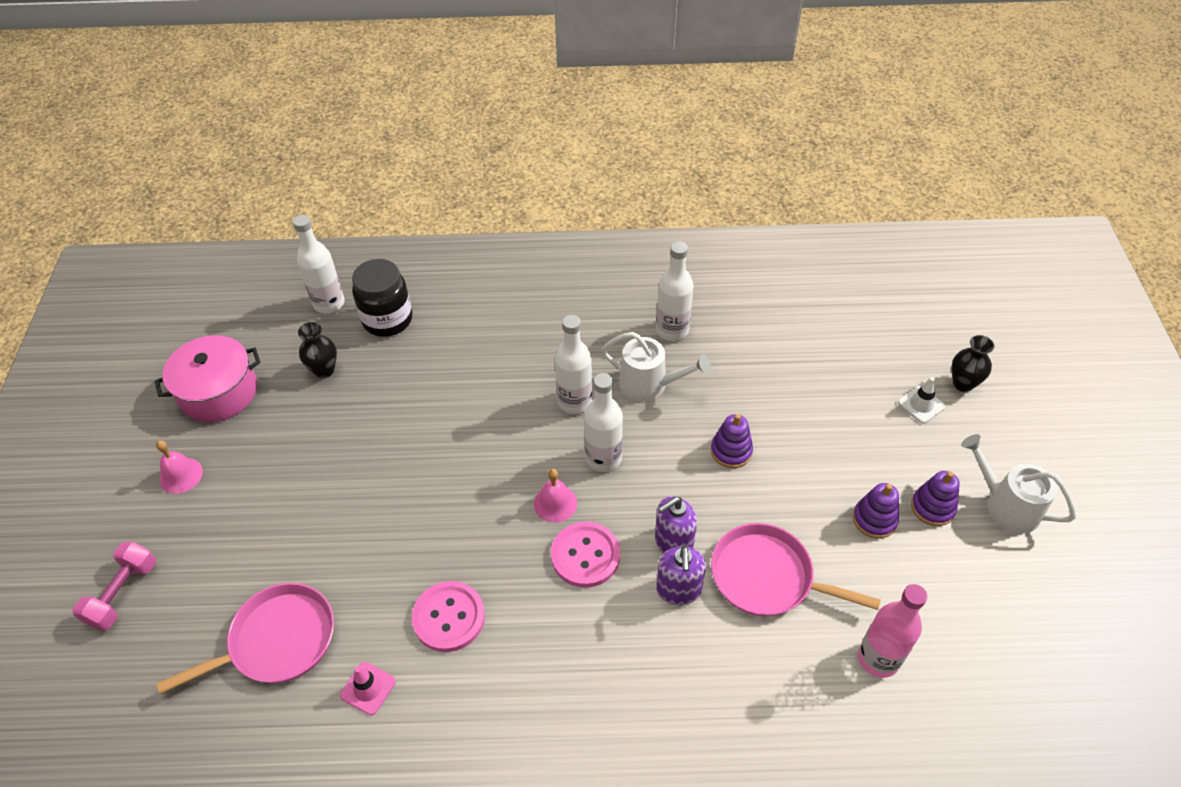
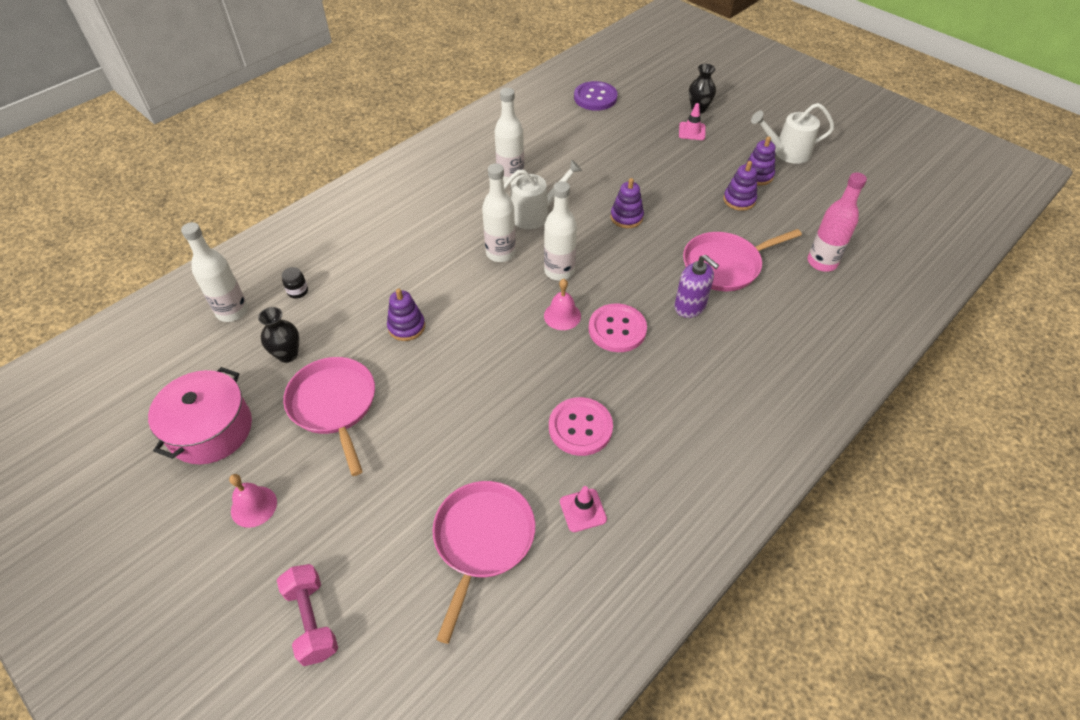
camera: 45 degrees left, 0 degrees up
black jar [352,259,412,337] -> black jar [282,267,308,299], size x0.42
purple soap dispenser [655,496,697,553] -> none
white traffic cone [898,377,945,424] -> pink traffic cone [679,103,706,140]
none -> pink pan [283,357,375,476]
none -> purple stacking toy [387,289,425,341]
none -> purple button [574,81,618,111]

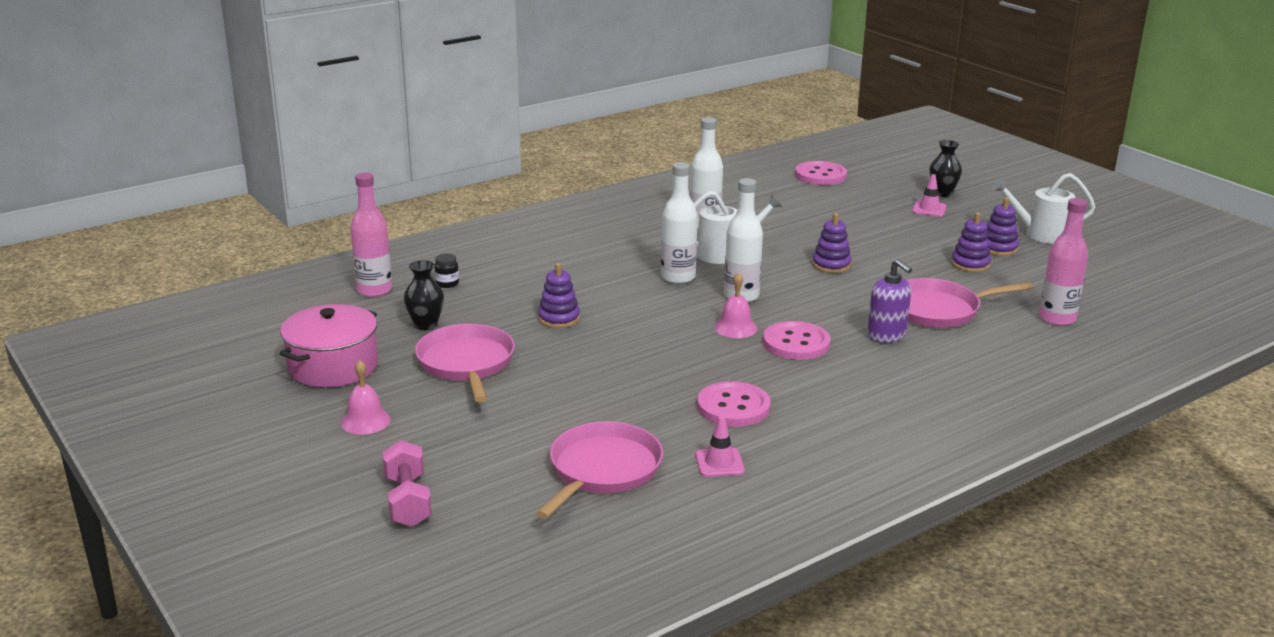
camera: 10 degrees right, 25 degrees down
white bottle [181,222,248,322] -> pink bottle [350,173,392,297]
purple button [574,81,618,111] -> pink button [795,161,847,185]

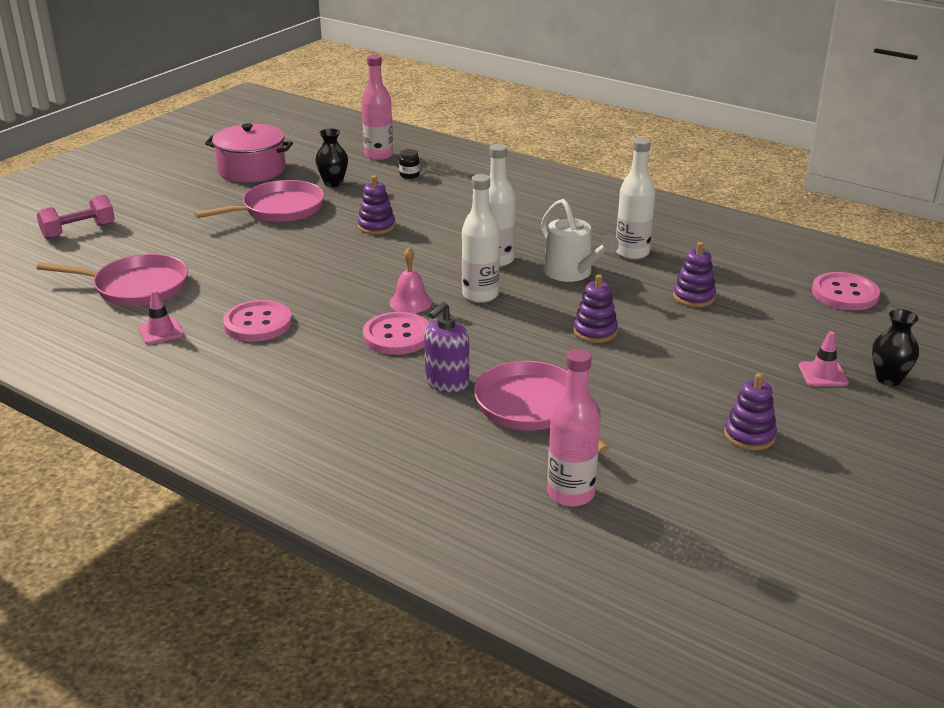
camera: 70 degrees right, 5 degrees up
pink bell [341,360,391,435] -> none
purple stacking toy [951,212,991,272] -> purple stacking toy moved to [673,242,716,307]
white watering can [992,173,1095,244] -> none

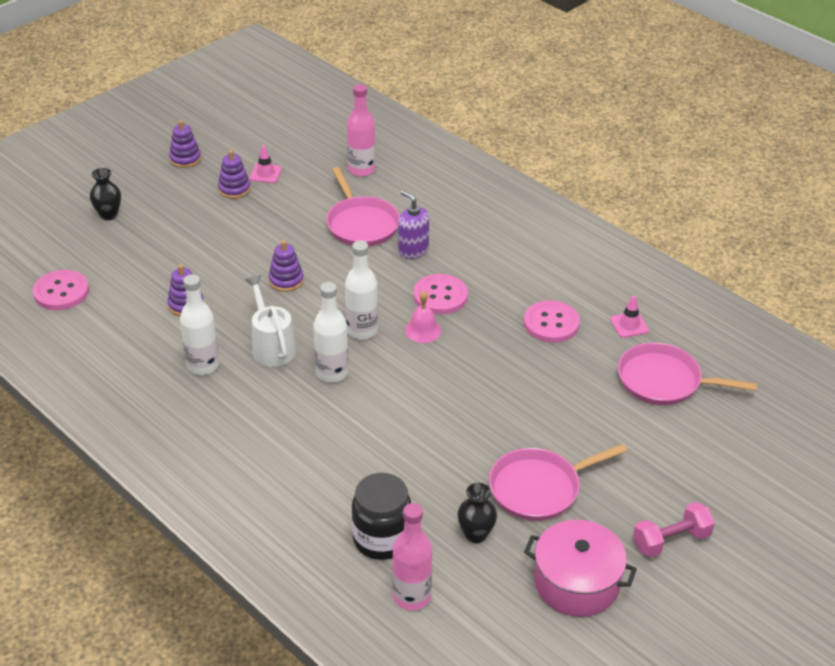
camera: 170 degrees left, 10 degrees up
pink dumbbell [37,195,115,239] -> pink dumbbell moved to [633,502,715,558]
purple stacking toy [357,175,395,235] -> purple stacking toy moved to [169,120,201,168]
black jar [399,149,420,179] -> black jar [352,473,411,560], size x2.37
purple soap dispenser [424,302,469,393] -> purple soap dispenser turned 90 degrees counterclockwise [398,190,429,259]
pink traffic cone [799,331,849,387] -> pink traffic cone moved to [250,145,282,183]

